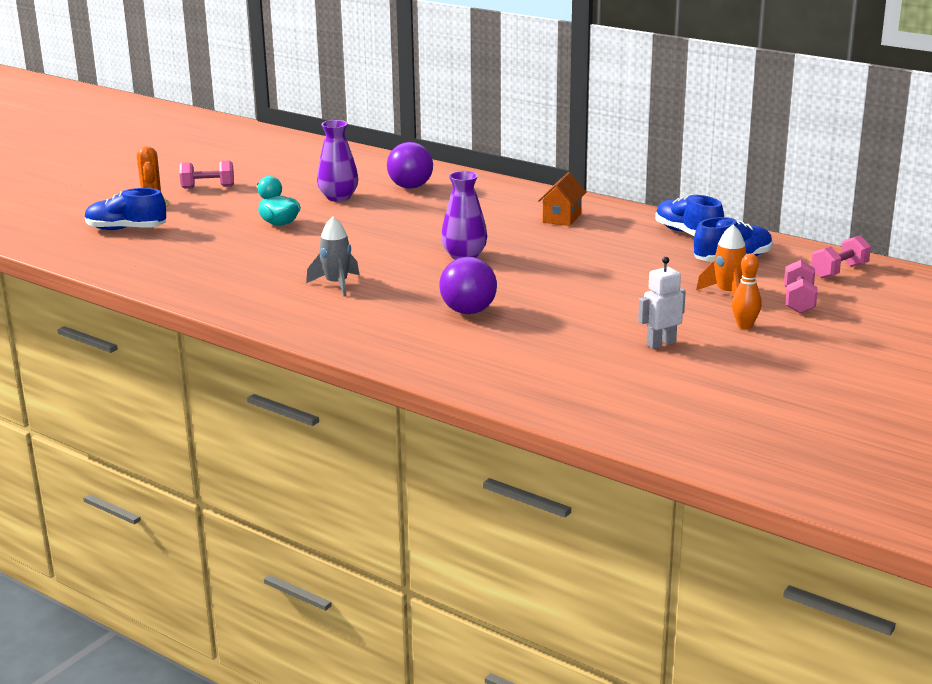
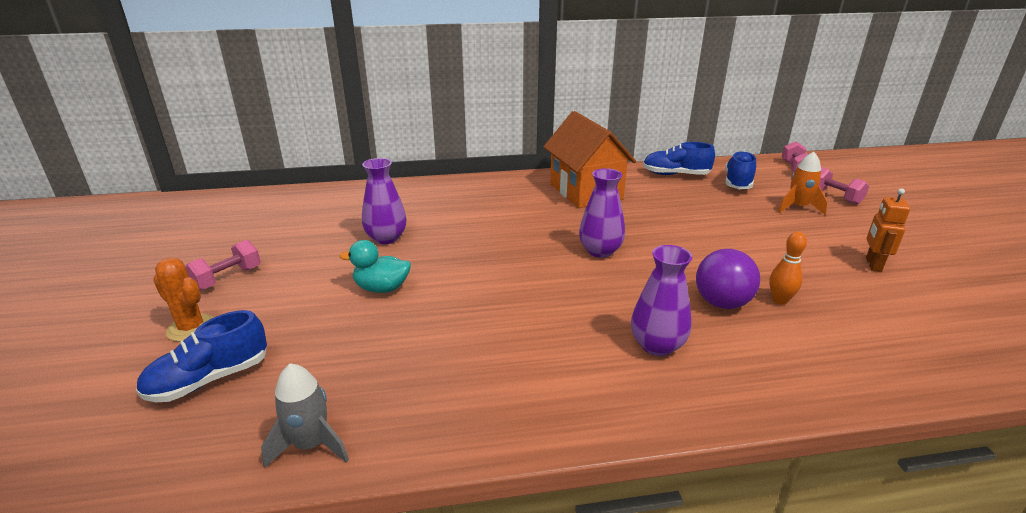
camera: 45 degrees left, 5 degrees up
grey rocket [306,216,359,297] -> grey rocket moved to [261,363,349,468]
purple ball [387,142,433,189] -> none
orange house [538,172,586,226] -> orange house [543,111,636,208], size x2.00
white robot [638,257,686,349] -> orange robot [866,188,910,272]
orange bowling pin [732,254,762,329] -> orange bowling pin moved to [769,232,807,305]
none -> purple vase [631,245,693,356]

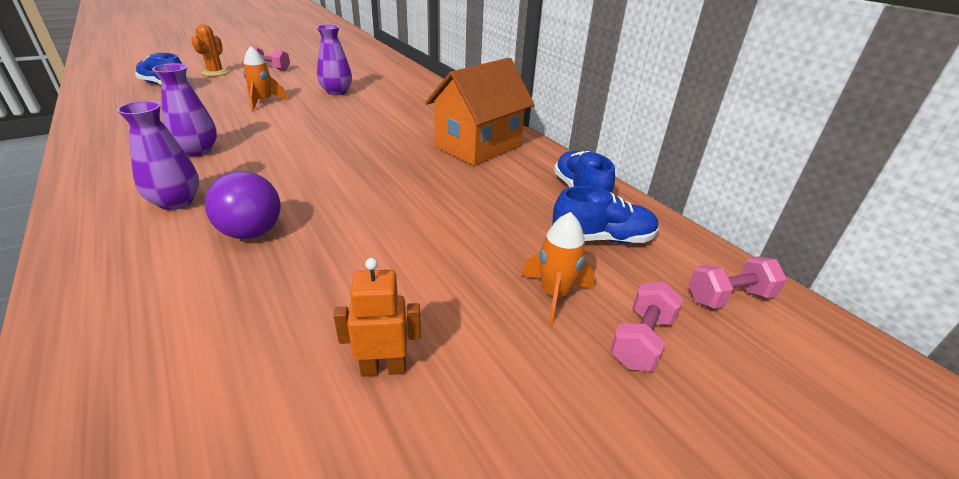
camera: 65 degrees right, 5 degrees up
grey rocket [261,363,349,468] -> none
turquoise duck [339,240,411,293] -> orange rocket [243,46,288,110]
purple vase [579,168,625,258] -> purple vase moved to [152,63,217,157]
orange bowling pin [769,232,807,305] -> none

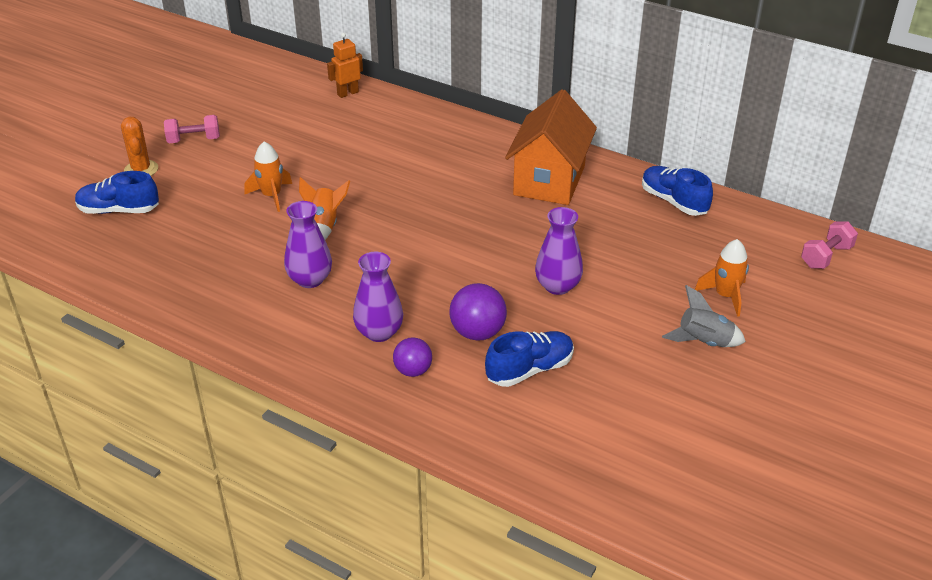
camera: 25 degrees left, 5 degrees up
purple vase [317,24,352,95] -> purple vase moved to [535,207,583,295]
orange robot [333,258,421,377] -> orange robot moved to [327,33,363,98]
blue shoe [552,186,659,243] -> blue shoe moved to [485,331,574,387]
pink dumbbell [610,282,683,371] -> none
none -> orange rocket [299,177,350,240]
none -> purple ball [393,337,432,377]
none -> grey rocket [662,285,746,347]

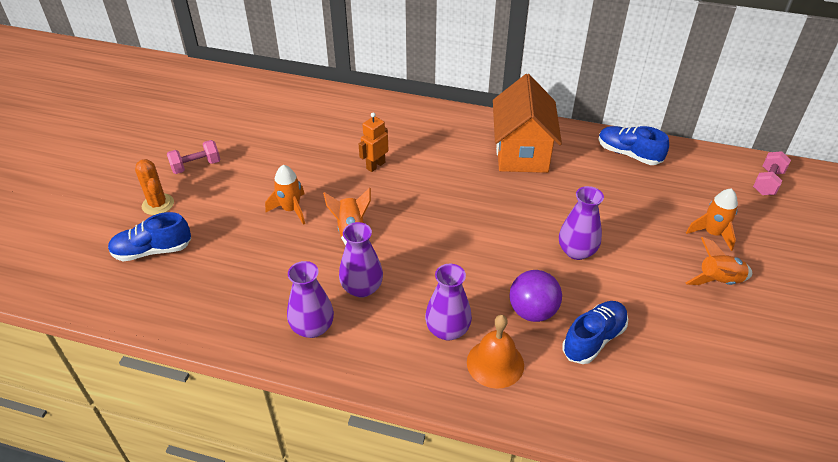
camera: 15 degrees left, 5 degrees up
orange robot [327,33,363,98] -> orange robot moved to [359,112,388,172]
purple ball [393,337,432,377] -> orange bell [467,315,524,389]
grey rocket [662,285,746,347] -> orange rocket [686,237,752,285]
none -> purple vase [287,261,334,338]

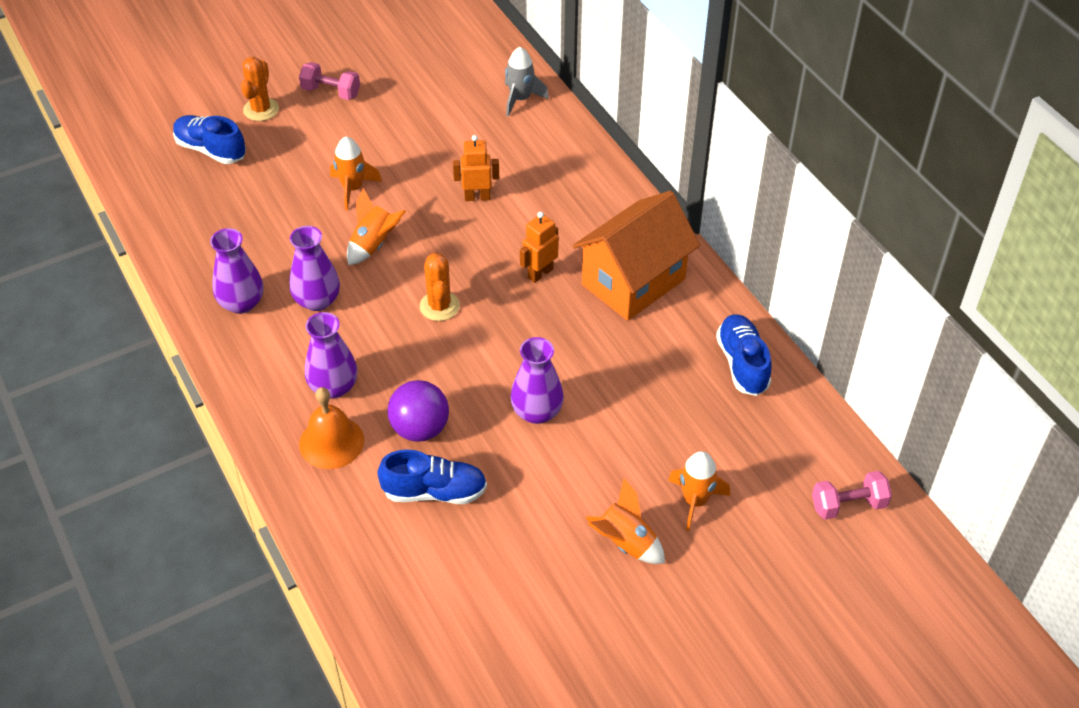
camera: 45 degrees right, 5 degrees up
none -> orange cactus [420,253,460,321]
none -> grey rocket [505,47,549,117]
none -> orange robot [520,212,559,283]

